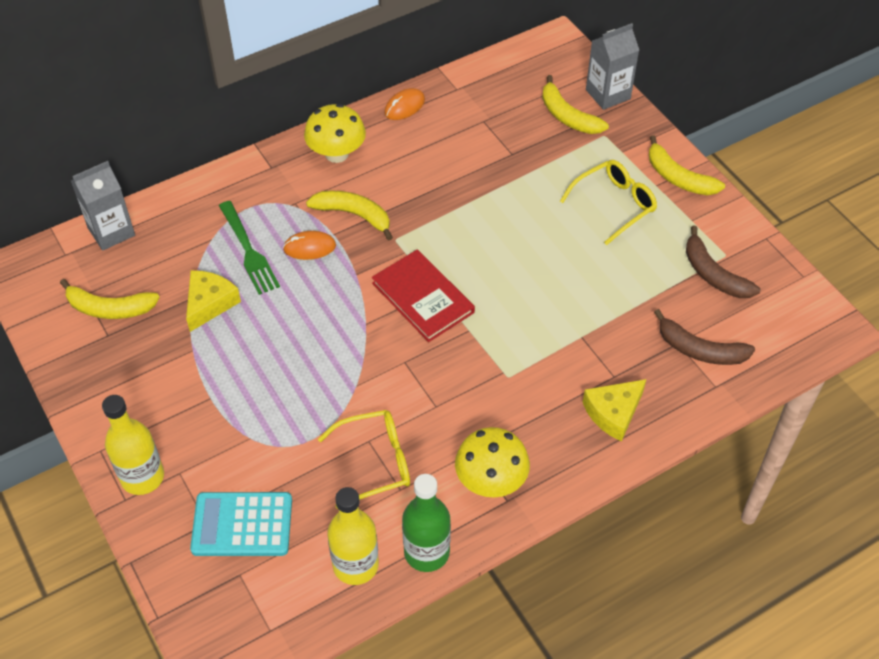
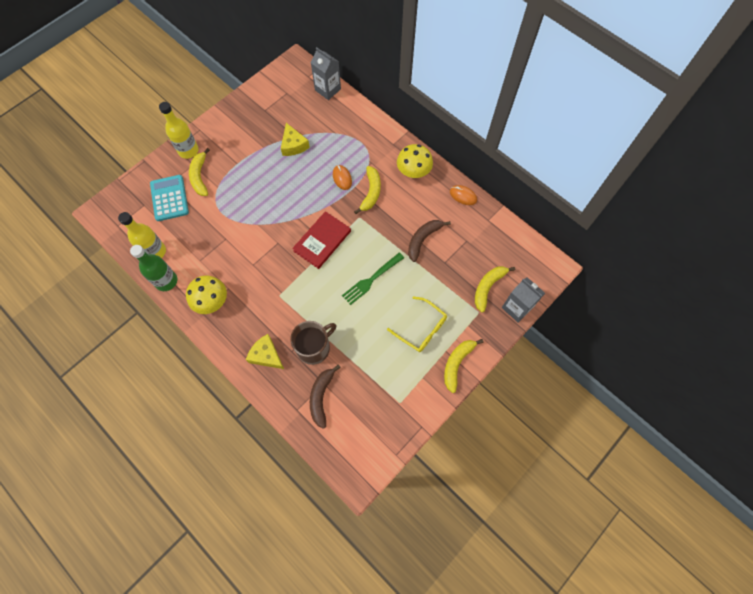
camera: 75 degrees right, 15 degrees up
yellow banana [60,279,160,319] -> yellow banana moved to [189,148,210,196]
yellow cheese [186,270,241,332] -> yellow cheese turned 60 degrees clockwise [281,123,310,156]
green fork [219,201,280,295] -> green fork moved to [342,253,404,305]
yellow glasses [318,410,410,509] -> none
brown banana [686,226,760,298] -> brown banana moved to [408,220,451,262]
none -> brown mug [290,321,336,365]

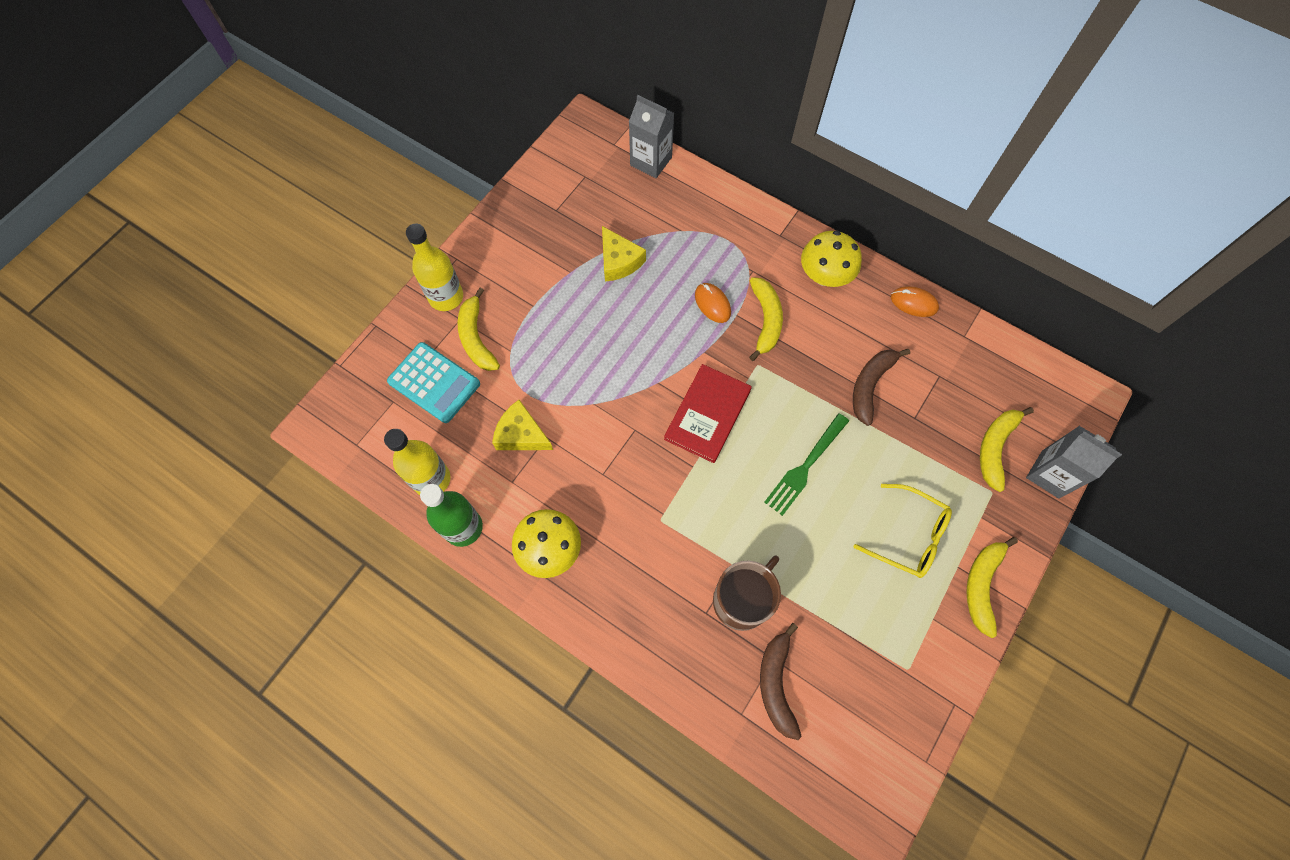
camera: 10 degrees left, 0 degrees up
turquoise calculator [150,175,189,221] -> turquoise calculator turned 150 degrees clockwise [387,342,480,423]
yellow cheese [246,334,284,369] -> yellow cheese moved to [492,400,553,450]

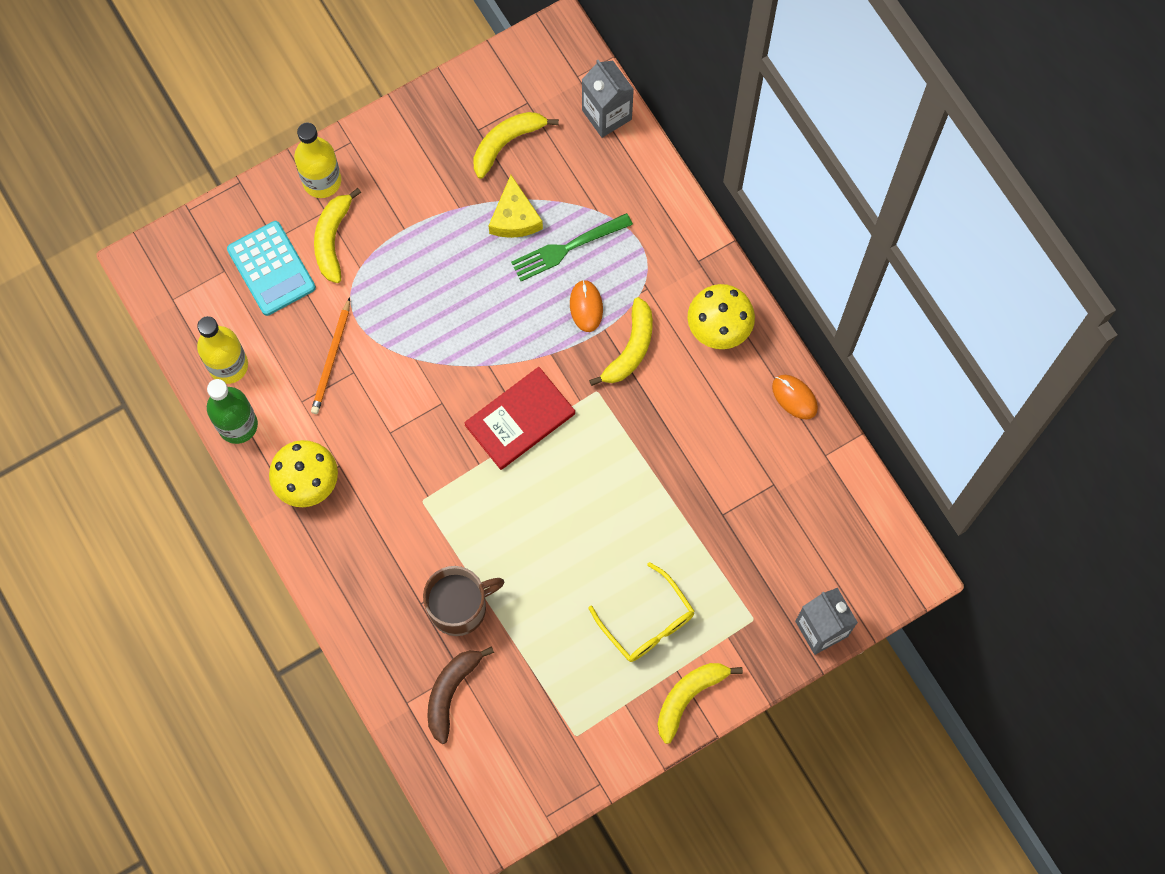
camera: 25 degrees right, 5 degrees up
yellow cheese [492,400,553,450] -> orange pencil [311,297,350,414]
green fork [764,413,849,516] -> green fork moved to [511,213,633,281]
brown banana [853,349,910,426] -> none
yellow banana [980,407,1034,492] -> yellow banana moved to [474,112,559,179]

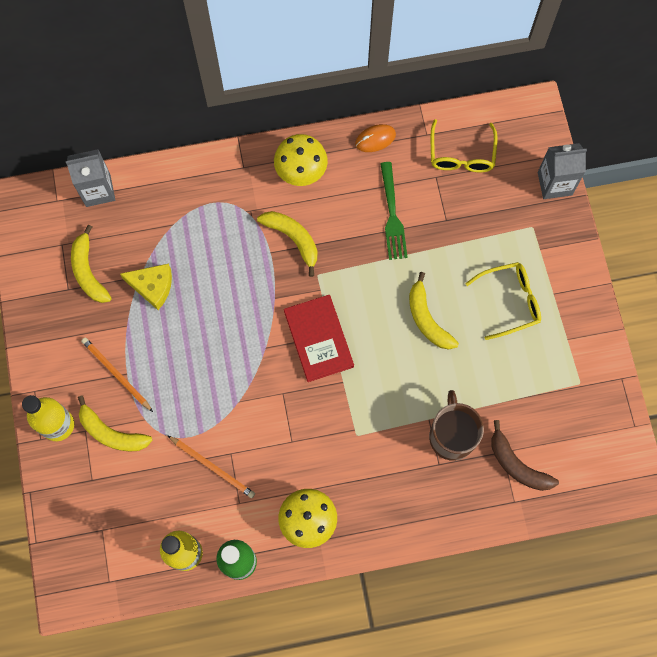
camera: 70 degrees left, 0 degrees up
turquoise calculator [227,221,316,316] -> none
green fork [511,213,633,281] -> green fork moved to [380,162,408,260]
orange mouse [570,280,603,332] -> none
yellow banana [657,663,743,744] -> yellow banana moved to [409,272,459,349]
none -> orange pencil [81,337,153,412]
none -> yellow glasses [431,119,497,172]

